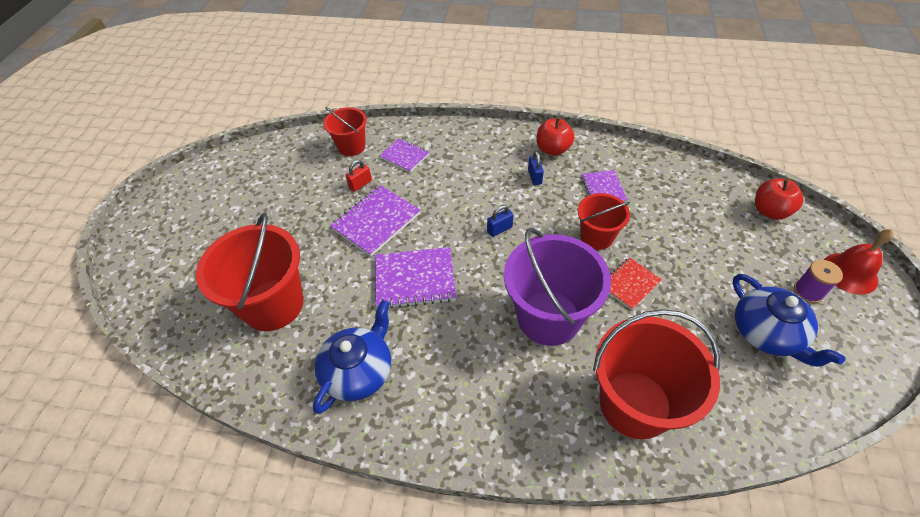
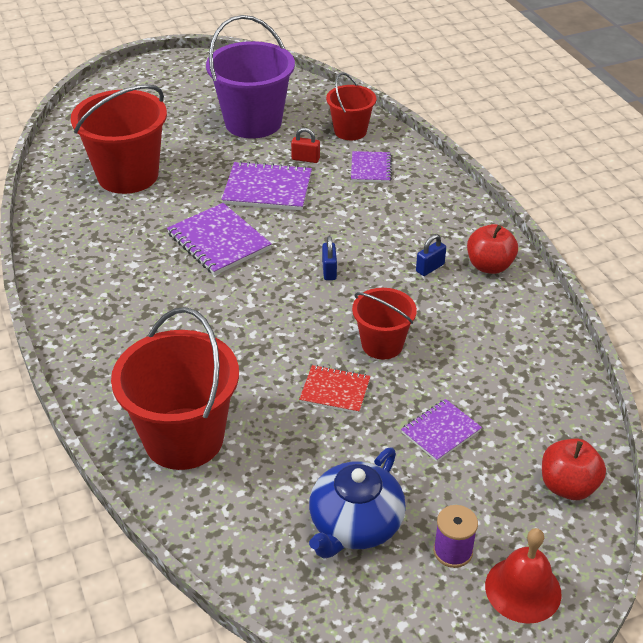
camera: 55 degrees right, 10 degrees down
blue teapot [313,300,391,414] -> none
blue padlock [487,205,513,237] -> blue padlock turned 60 degrees clockwise [322,236,337,280]
purple bucket [504,228,611,346] -> purple bucket moved to [206,15,295,139]
purple notebook [581,170,628,202] -> purple notebook moved to [401,399,482,462]

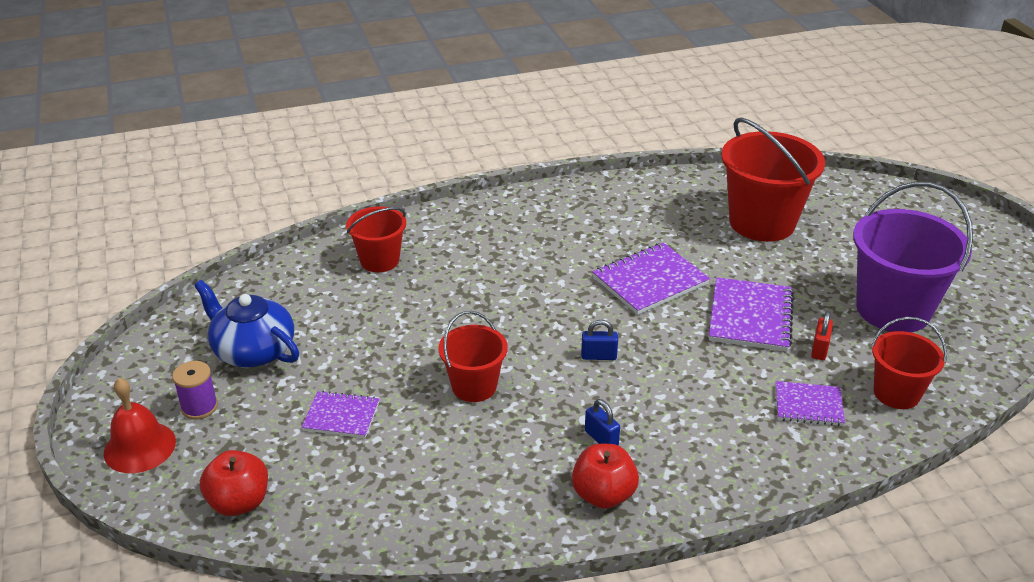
camera: 95 degrees right, 5 degrees down
red bucket [111,307,239,470] -> red bucket [346,206,406,272], size x0.57
red notebook [299,365,370,414] -> none
purple notebook [401,399,482,462] -> purple notebook turned 45 degrees counterclockwise [302,391,379,438]

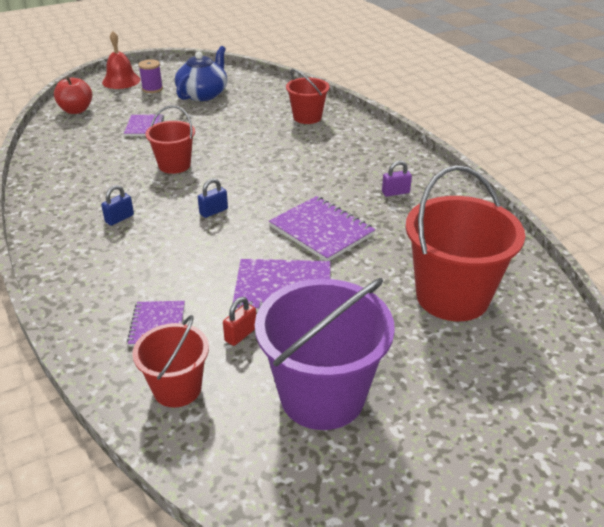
camera: 80 degrees right, 0 degrees up
red apple [572,444,639,509] -> none
blue padlock [581,320,618,360] -> blue padlock turned 60 degrees clockwise [198,178,228,218]
red padlock [811,311,833,360] -> red padlock turned 60 degrees counterclockwise [223,297,256,346]
none -> purple padlock [382,161,412,197]

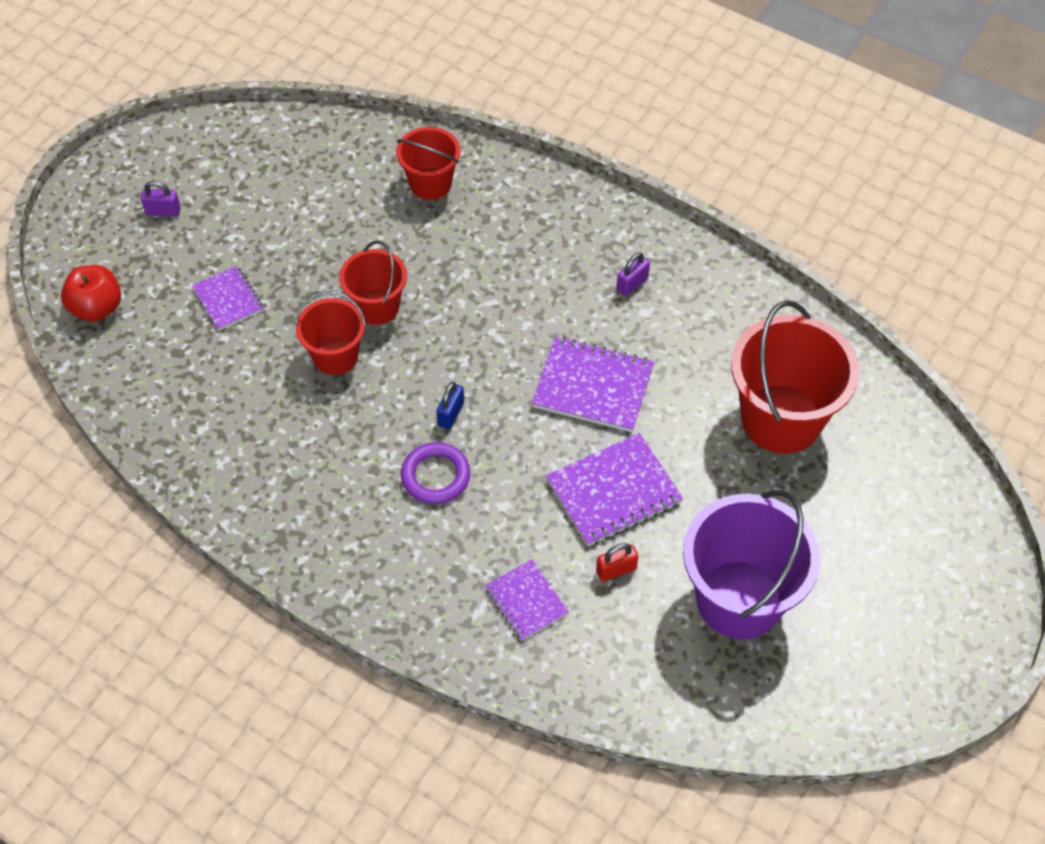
camera: 30 degrees left, 20 degrees up
blue padlock [101,185,134,226] -> none
red bell [102,31,140,89] -> none
red bucket [132,315,209,408] -> red bucket moved to [339,241,407,325]
purple spool [138,59,163,93] -> purple padlock [141,181,181,216]
blue teapot [175,46,227,101] -> none
red padlock [223,297,256,346] -> red padlock turned 60 degrees clockwise [596,543,638,582]
none -> purple ring [401,442,470,504]

